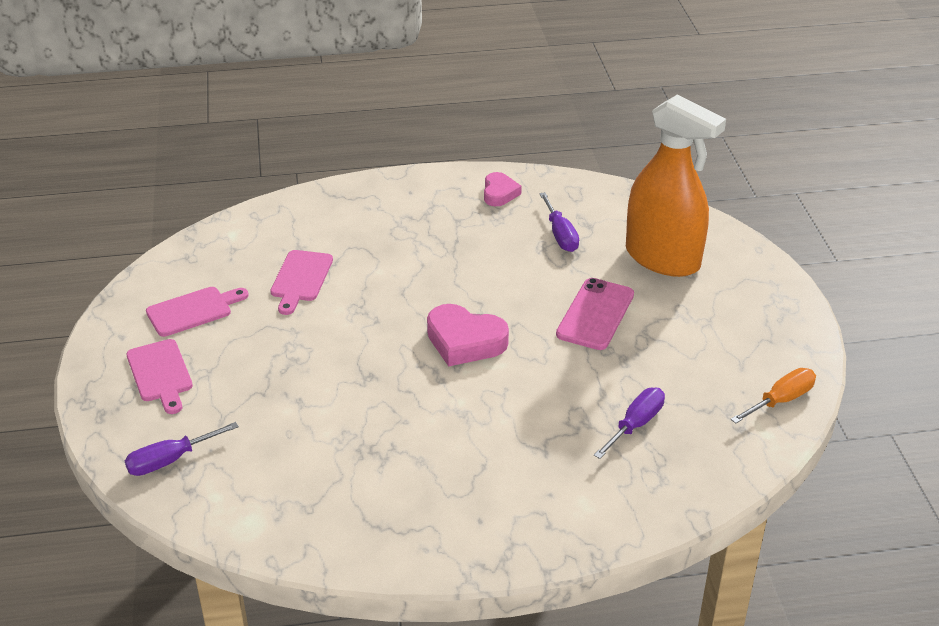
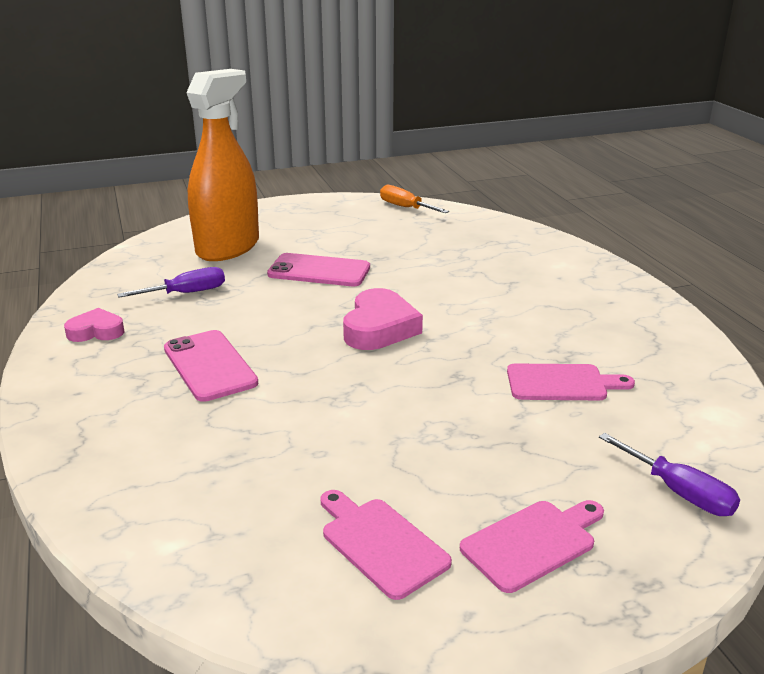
camera: 100 degrees left, 10 degrees down
pink cutting board [270,250,333,315] -> pink cutting board moved to [507,364,635,400]
purple screwdriver [594,387,665,459] -> none
none -> pink phone [164,330,258,402]

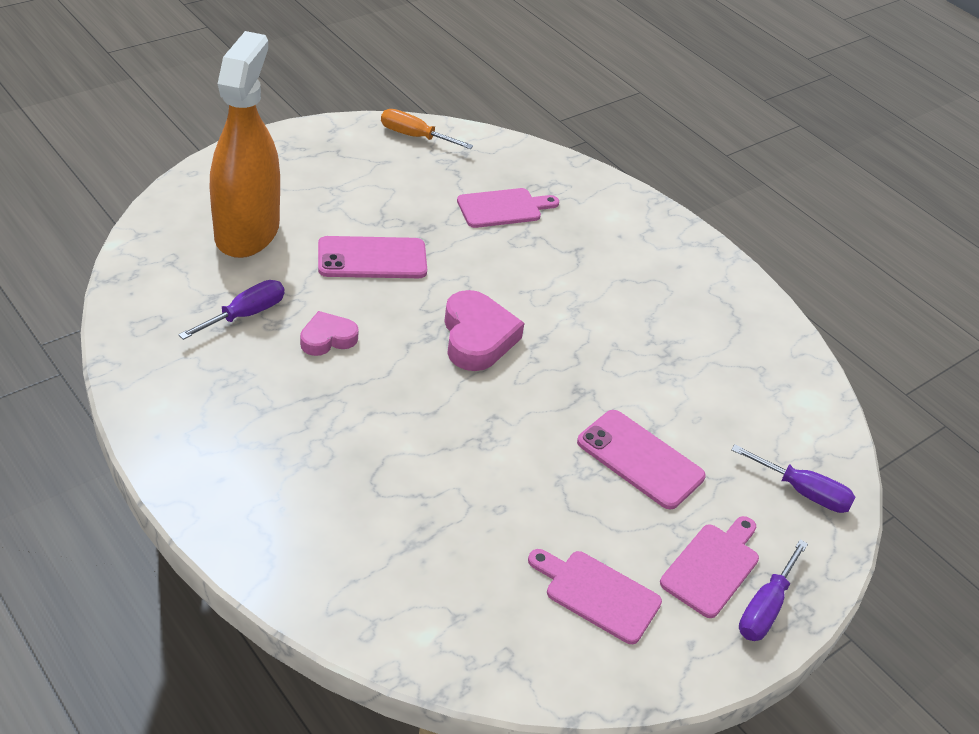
camera: 25 degrees left, 15 degrees up
pink heart [64,308,124,342] -> pink heart moved to [300,311,359,356]
pink phone [164,330,258,402] -> pink phone moved to [577,410,706,509]
pink cutting board [507,364,635,400] -> pink cutting board moved to [457,188,559,228]
none -> purple screwdriver [739,540,808,641]

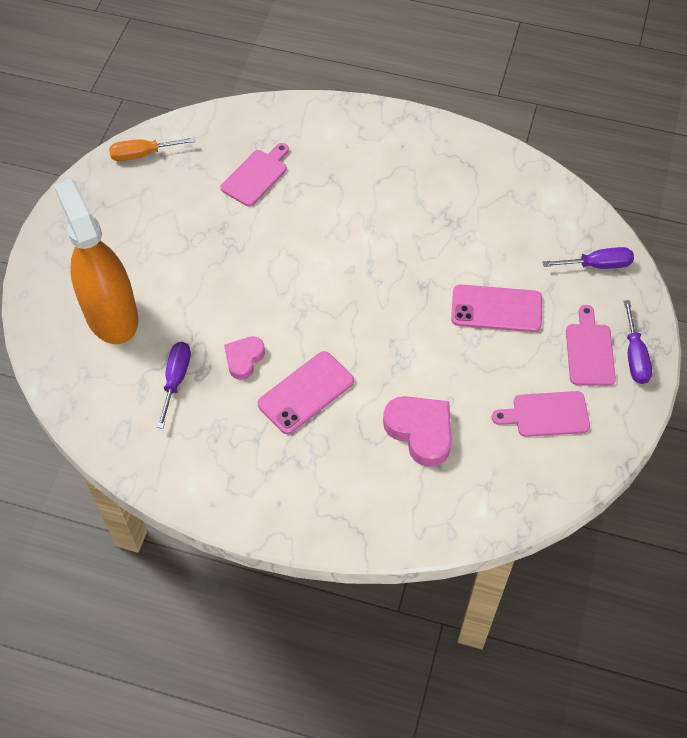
camera: 30 degrees left, 15 degrees up
pink phone [318,236,427,278] -> pink phone moved to [257,351,354,434]
pink heart [444,290,524,371] -> pink heart moved to [383,396,452,467]

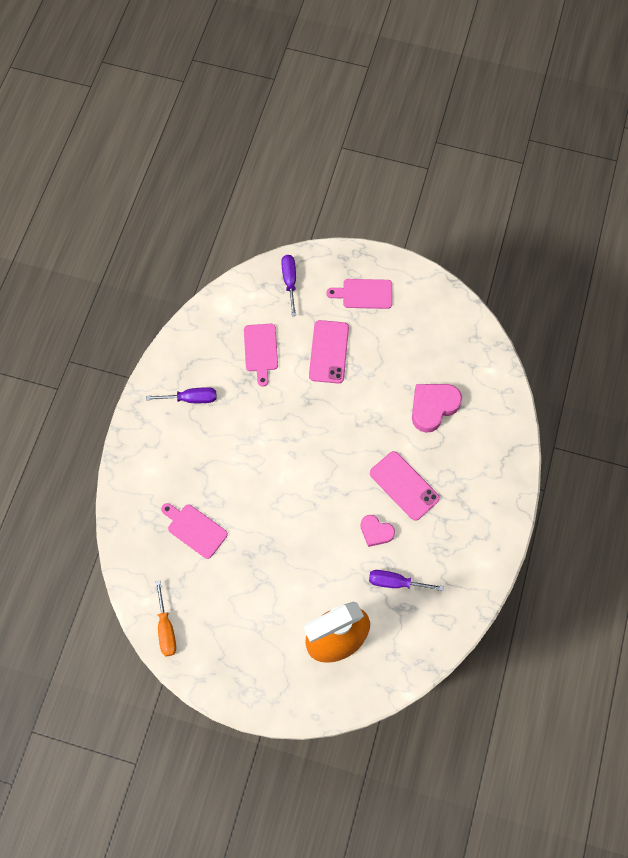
camera: 90 degrees left, 10 degrees up
pink cutting board [492,391,590,437] -> pink cutting board moved to [244,324,278,387]
purple screwdriver [624,300,652,384] -> purple screwdriver moved to [146,387,217,403]

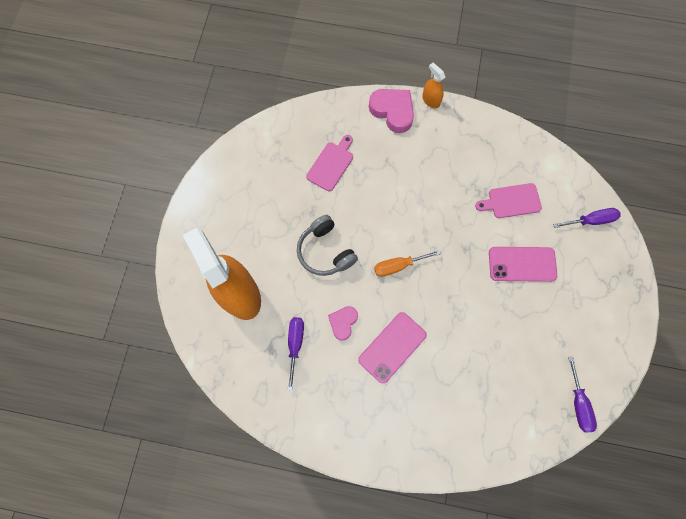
camera: 85 degrees right, 5 degrees up
purple screwdriver [146,387,217,403] -> purple screwdriver moved to [568,356,597,433]
orange screwdriver [155,581,176,656] -> orange screwdriver moved to [374,250,441,277]
pink cutting board [326,279,392,309] -> none
pink heart [412,384,462,433] -> pink heart moved to [369,89,414,133]
none -> grey headphones [297,215,358,276]
none -> orange spray bottle [422,63,445,108]

